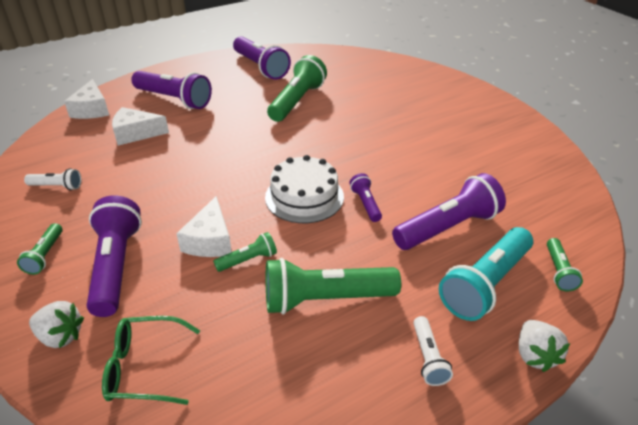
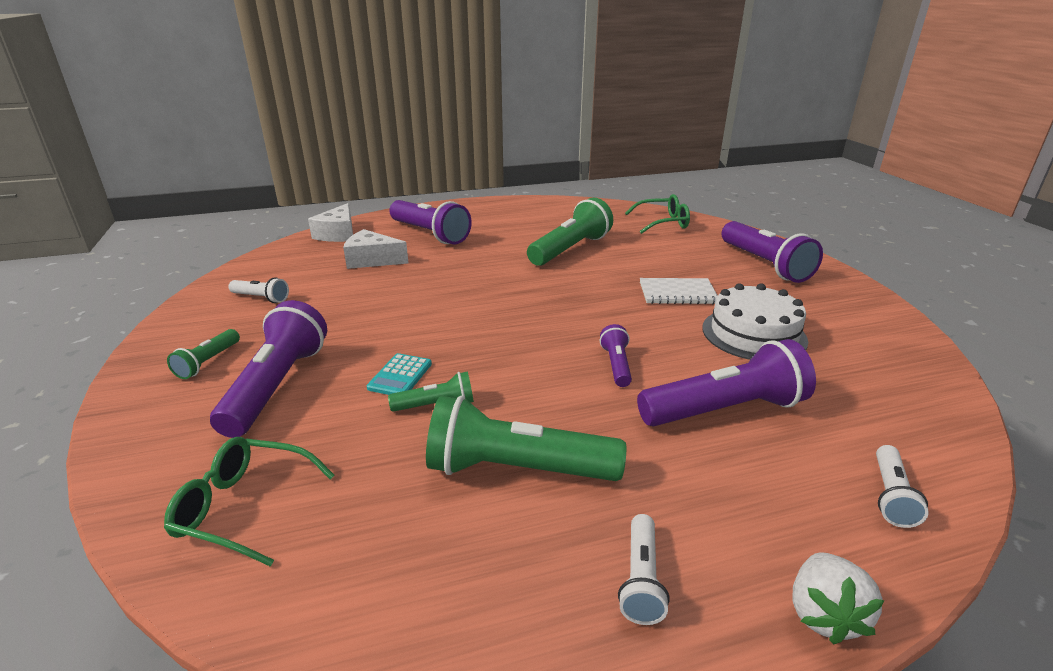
camera: 15 degrees right, 10 degrees down
white strawberry [29,301,84,348] -> none
white cheese [176,196,232,257] -> turquoise calculator [367,353,432,395]
purple flashlight [233,36,291,80] -> purple flashlight moved to [721,221,823,283]
white cake [265,155,344,223] -> white cake moved to [702,283,808,360]
turquoise flashlight [439,227,533,321] -> none
green flashlight [547,238,583,292] -> white flashlight [876,445,929,528]
none -> green glasses [625,194,690,234]
none -> white notebook [640,278,718,304]

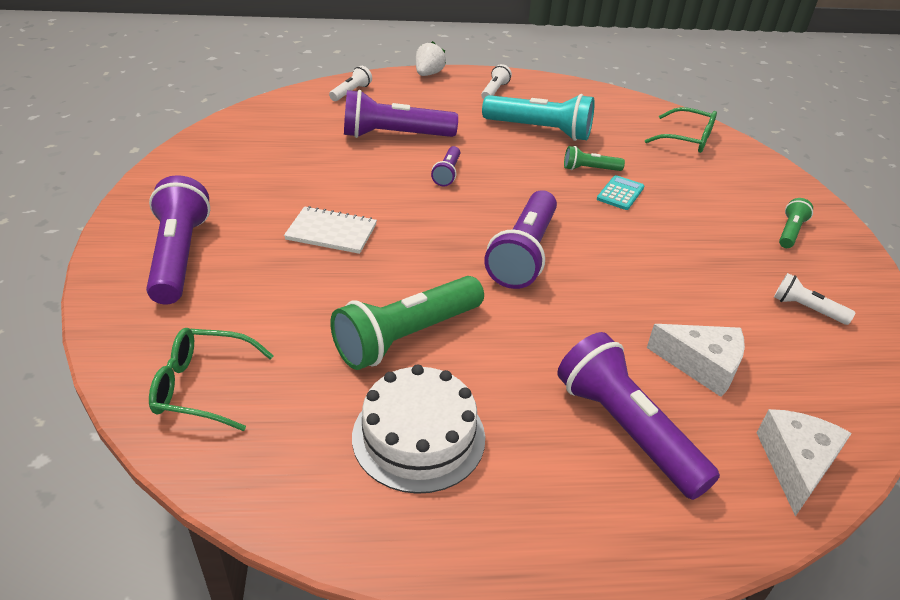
camera: 170 degrees left, 10 degrees up
purple flashlight [210,300,327,438] -> purple flashlight moved to [484,190,557,289]
green flashlight [426,396,626,481] -> turquoise flashlight [482,94,595,141]
white cake [702,283,808,360] -> white cake moved to [352,364,485,494]

